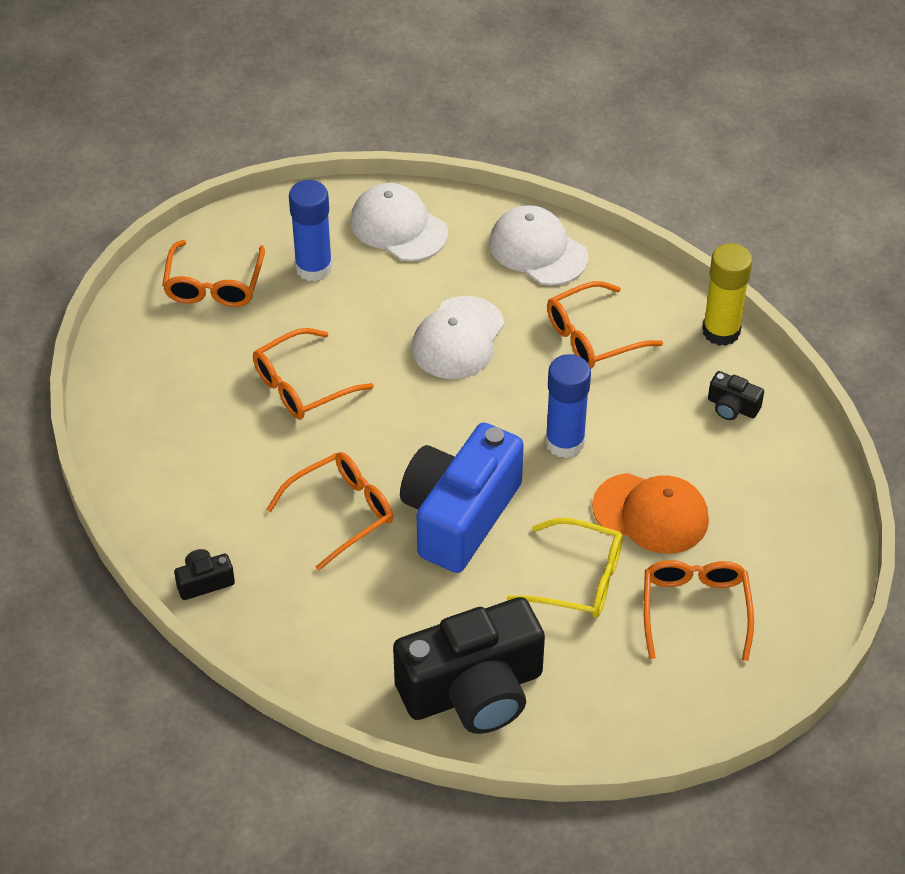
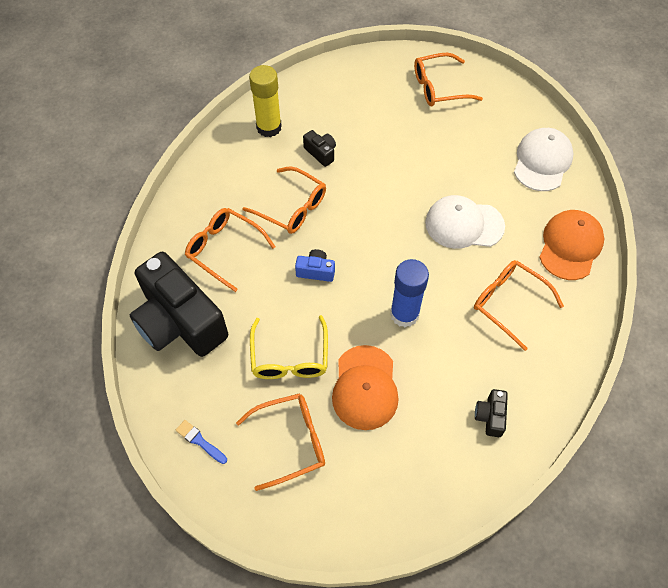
camera: 70 degrees right, 10 degrees up
black camera [174,549,235,600] -> black camera moved to [303,130,336,167]
orange glasses [253,328,374,419] -> orange glasses moved to [185,208,276,292]
blue glue stick [289,180,332,282] -> none
blue camera [400,422,524,573] -> blue camera [295,249,335,282], size x0.40
white cap [489,205,588,286] -> orange cap [539,210,604,280]
yellow glue stick [702,243,753,346] -> yellow glue stick moved to [249,65,282,137]
none -> blue brush [176,420,227,464]

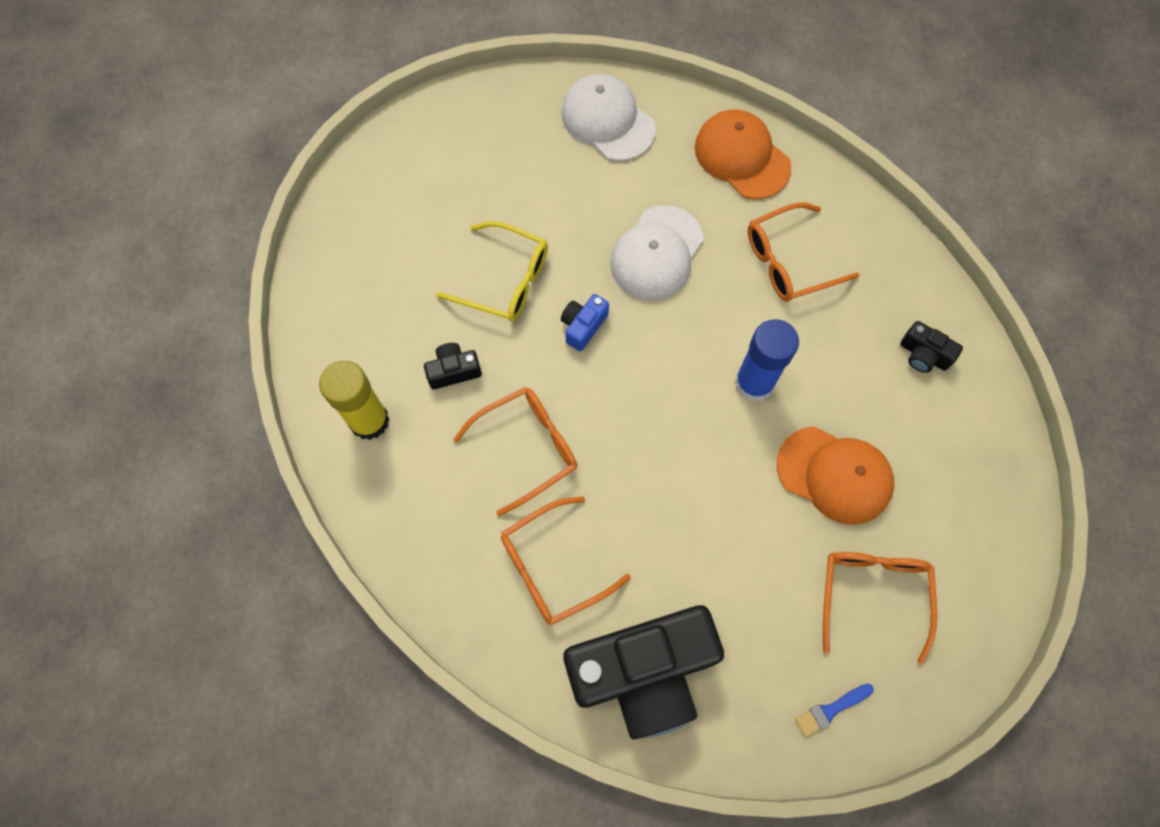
camera: 65 degrees left, 10 degrees up
yellow glasses [250,315,328,379] -> yellow glasses moved to [436,221,548,322]
blue camera [295,249,335,282] -> blue camera moved to [561,294,609,351]
orange glasses [414,53,483,106] -> none

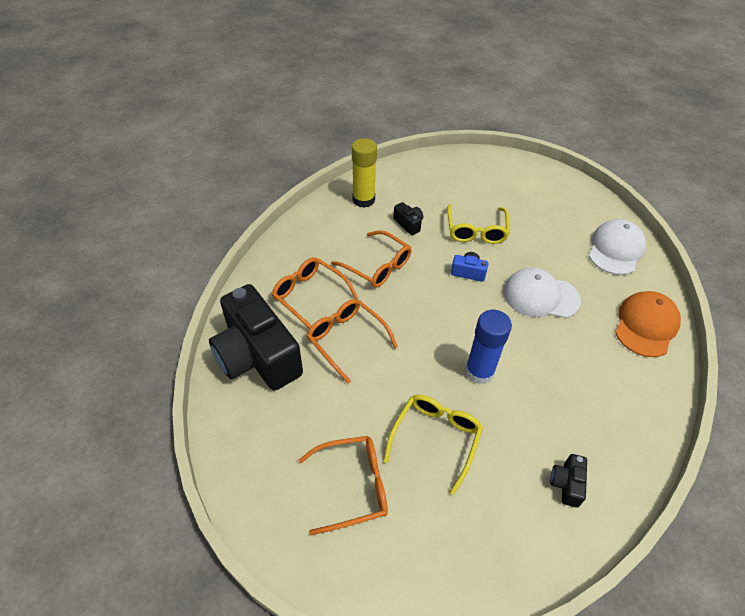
camera: 70 degrees right, 20 degrees down
orange glasses [748,202,859,302] -> orange glasses moved to [307,299,398,384]
orange cap [777,426,894,525] -> yellow glasses [383,395,483,495]
blue brush [795,684,874,737] -> none

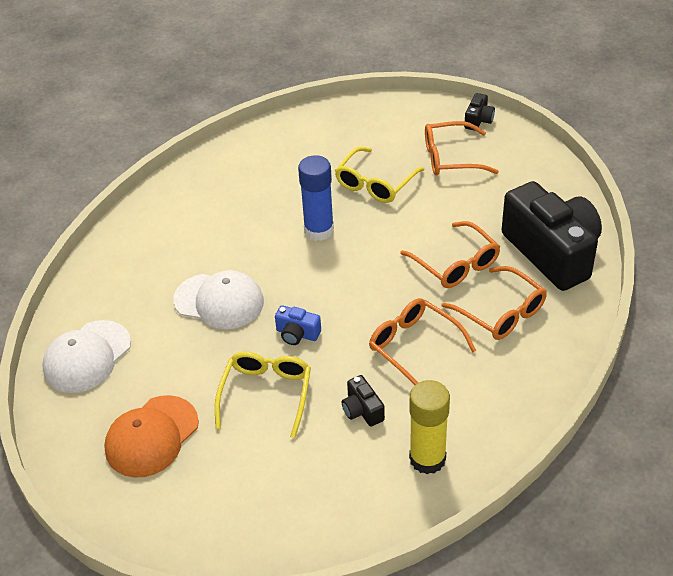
camera: 170 degrees left, 5 degrees down
black camera [550,454,587,507] -> black camera moved to [464,93,495,131]
orange cap [615,291,681,357] -> orange cap moved to [104,395,199,478]

